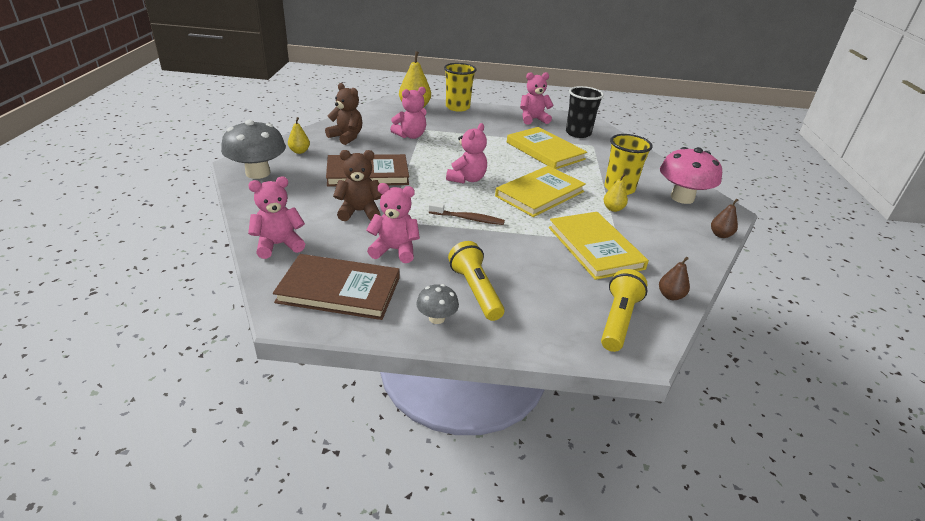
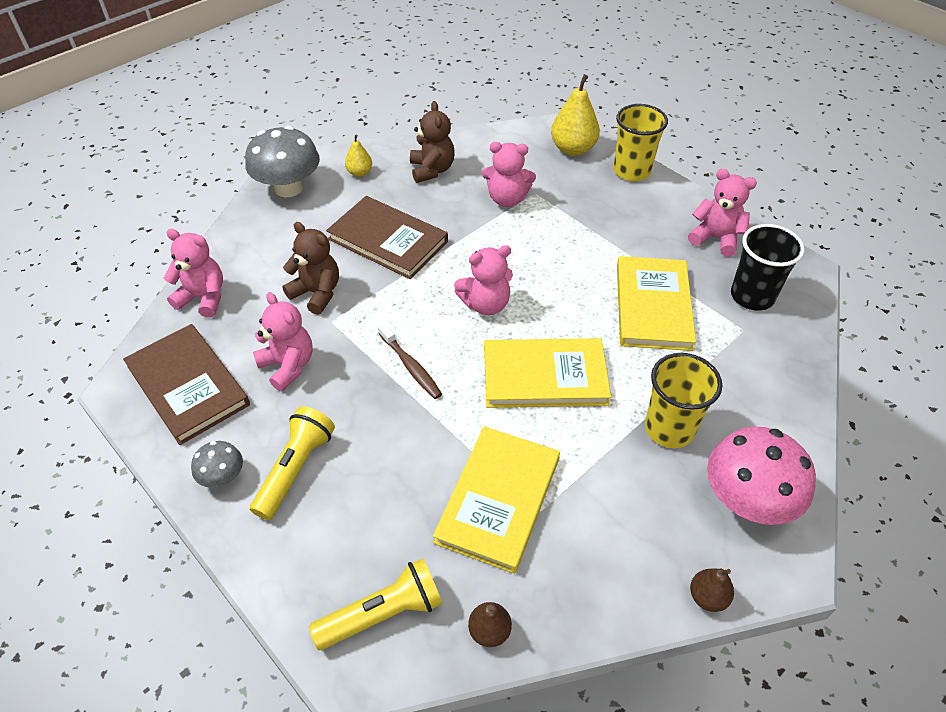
camera: 45 degrees right, 15 degrees up
yellow pear [604,174,628,212] -> none

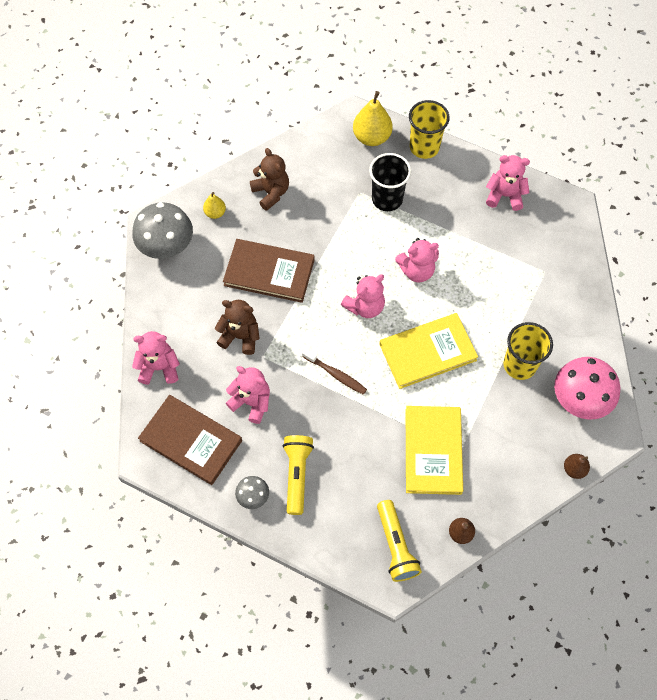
camera: 20 degrees left, 15 degrees up
yellow flashlight [309,558,443,650] -> yellow flashlight turned 120 degrees clockwise [377,500,422,582]
pink teddy bear [482,142,536,207] -> pink teddy bear moved to [395,238,439,282]
yellow book [617,256,696,351] -> none
black cup [731,224,805,311] -> black cup moved to [369,153,411,211]

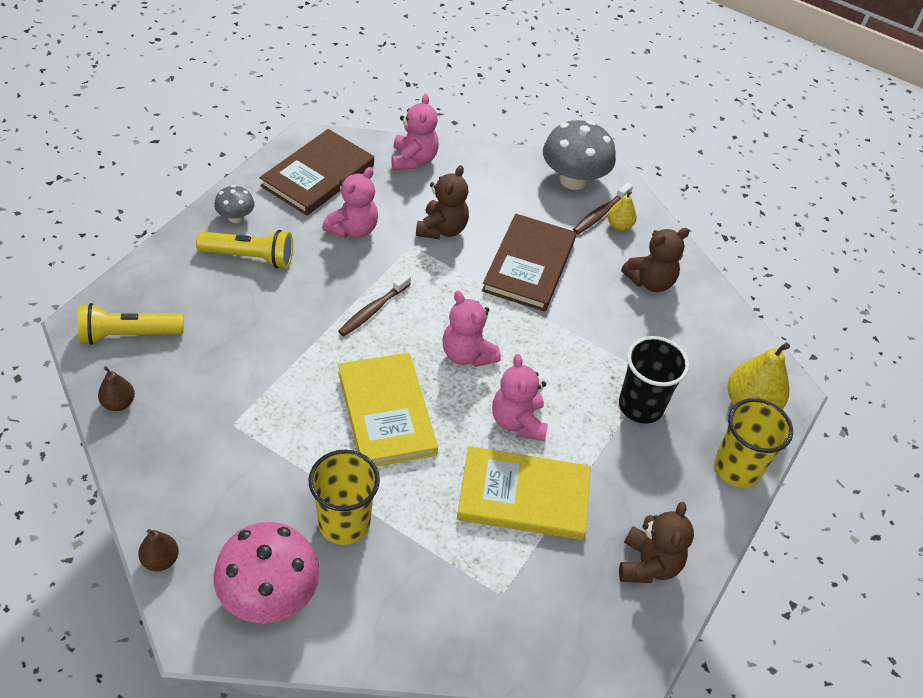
camera: 90 degrees right, 15 degrees down
yellow book [406,406,463,495] -> yellow book moved to [457,446,591,540]
pink teddy bear [486,155,530,211] -> brown teddy bear [619,502,694,583]
none -> brown toothbrush [573,182,633,234]

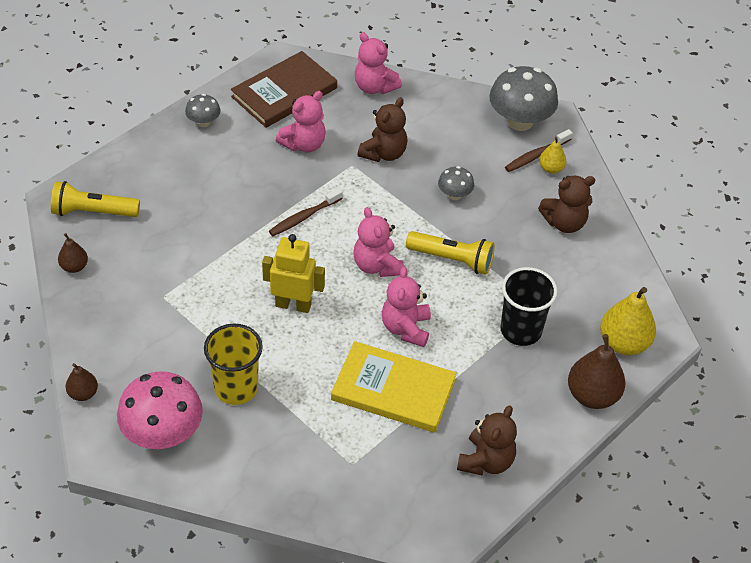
camera: 15 degrees right, 0 degrees up
yellow flashlight [196,230,293,268] -> yellow flashlight moved to [406,231,495,275]
yellow book [338,353,438,467] -> yellow robot [262,234,325,313]
pink teddy bear [391,94,439,170] -> pink teddy bear turned 120 degrees clockwise [355,32,402,94]
brown book [482,214,576,312] -> grey mushroom [438,166,474,200]
yellow cup [714,398,793,488] -> brown pear [568,334,626,409]

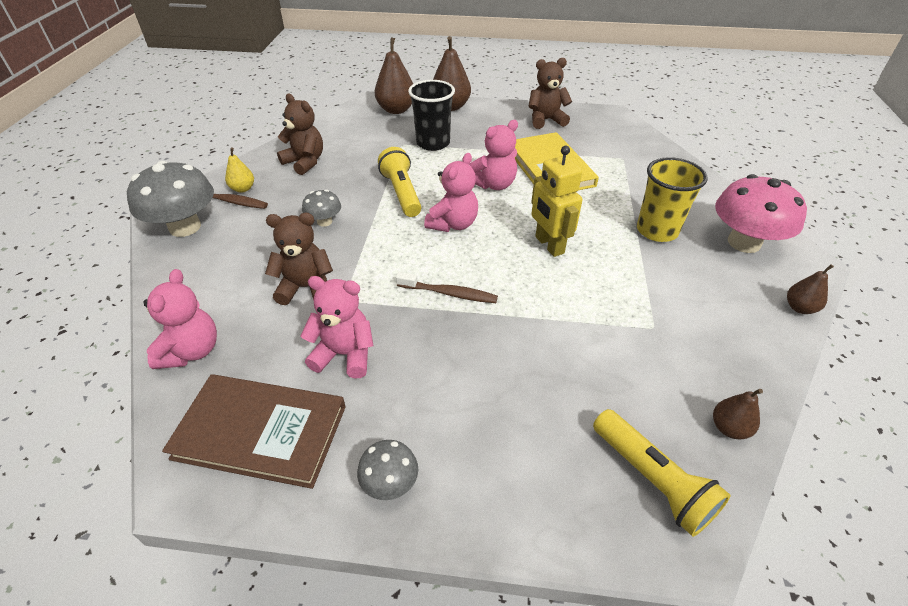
camera: 125 degrees left, 5 degrees down
yellow pear [600,287,656,355] -> brown pear [375,37,413,114]

